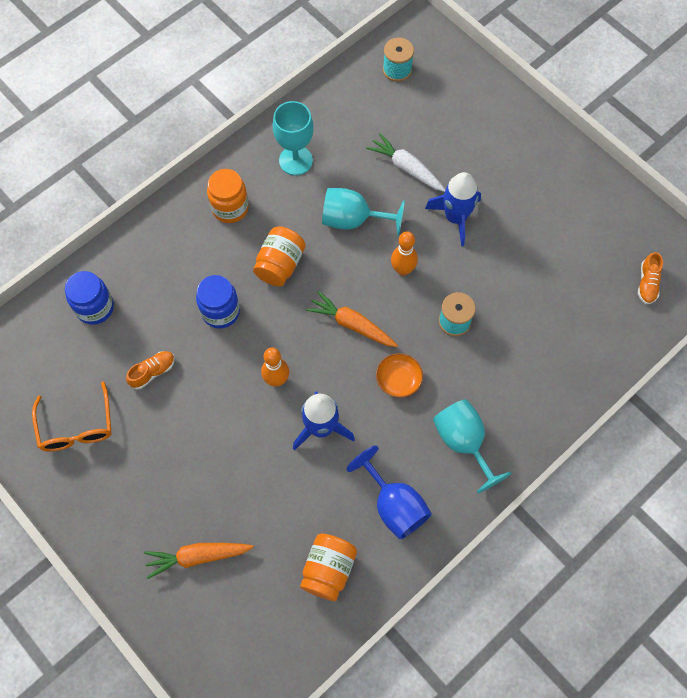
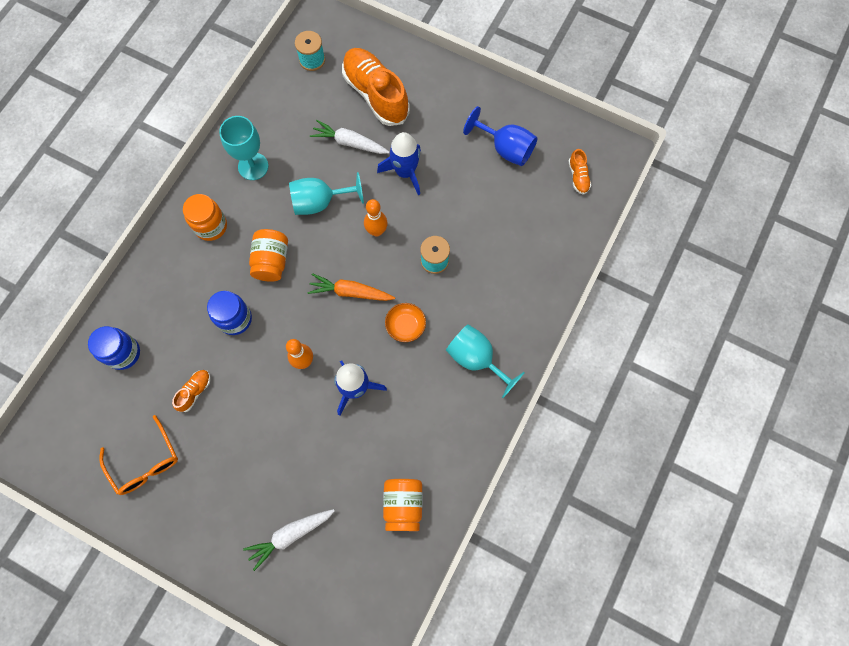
camera: 20 degrees left, 5 degrees up
orange carrot [144,543,254,579] -> white carrot [243,509,335,571]
blue goblet [347,445,432,539] -> blue goblet moved to [463,106,538,166]
none -> orange shoe [342,48,410,126]

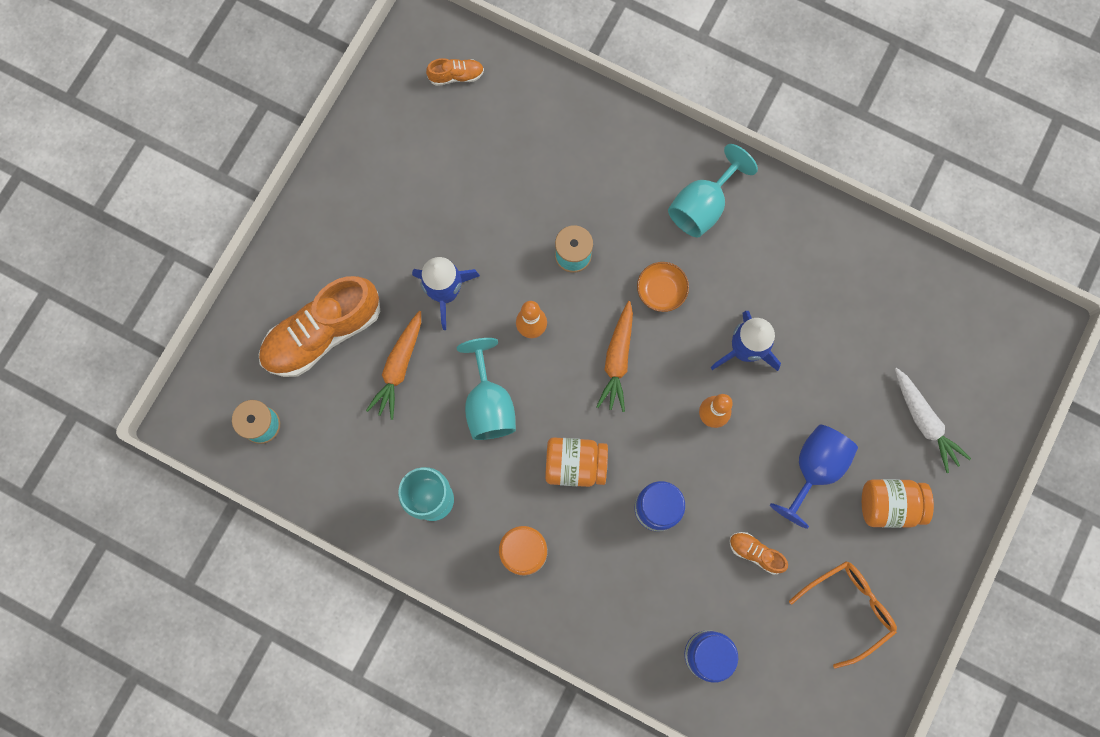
camera: 90 degrees left, 5 degrees up
white carrot [310,120,390,154] -> orange carrot [366,311,421,420]
orange jar [383,479,423,531] -> orange jar moved to [862,479,934,528]
blue goblet [463,106,538,166] -> blue goblet moved to [770,425,858,529]

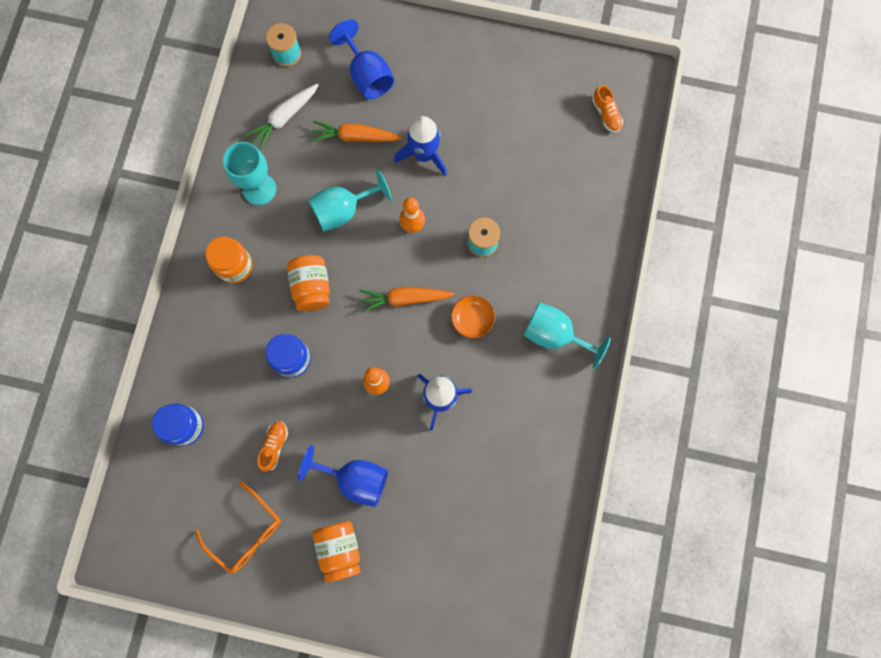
camera: 75 degrees right, 0 degrees up
orange shoe [259,276,380,377] -> blue goblet [329,19,394,99]
white carrot [895,368,971,473] -> white carrot moved to [245,83,319,150]

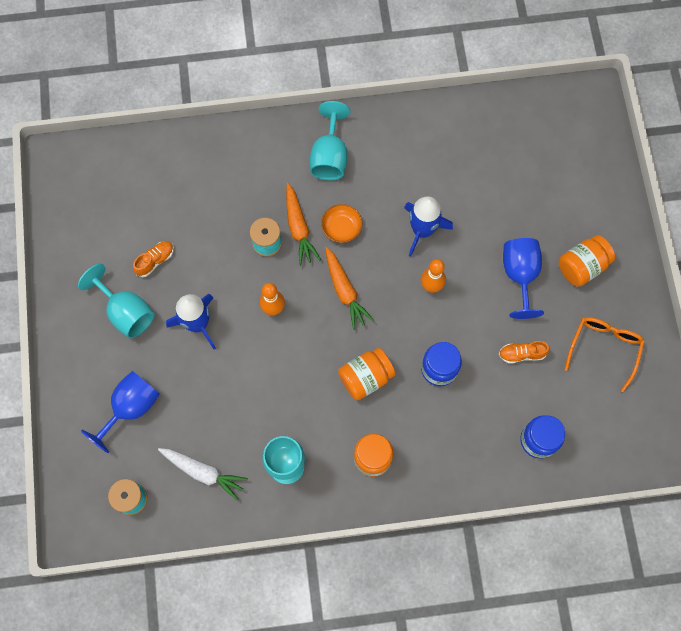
camera: 110 degrees left, 5 degrees down
turquoise goblet [308,169,392,232] -> turquoise goblet moved to [78,264,155,338]
orange carrot [311,121,402,142] -> orange carrot moved to [286,183,321,266]
orange shoe [592,85,623,133] -> orange shoe moved to [133,241,174,277]

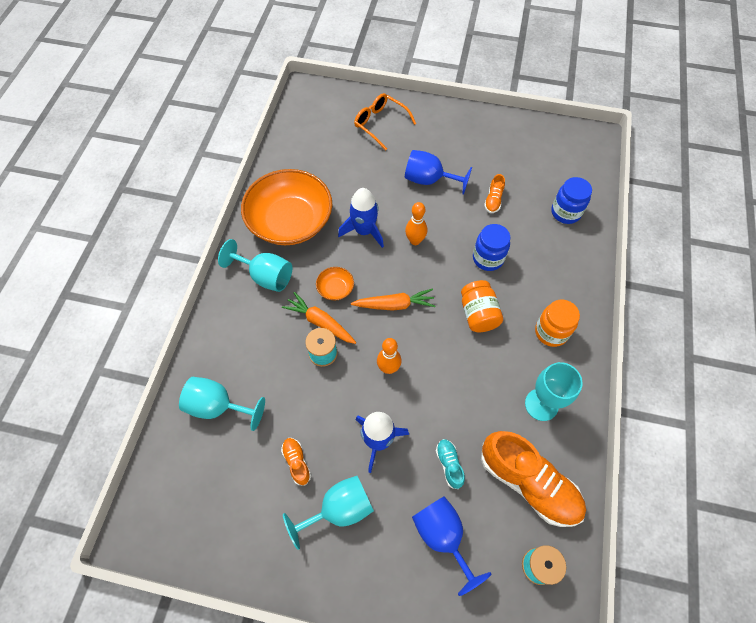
camera: 70 degrees left, 10 degrees down
white carrot [158,448,248,501] -> orange shoe [481,431,586,527]
orange carrot [286,183,321,266] -> orange carrot turned 150 degrees counterclockwise [282,292,356,344]
orange jar [558,235,615,287] -> none
orange glasses [564,317,645,392] -> orange glasses moved to [354,93,416,151]
none -> turquoise goblet [179,377,265,431]
none -> orange bowl [241,169,333,245]
none -> turquoise shoe [436,439,465,489]

